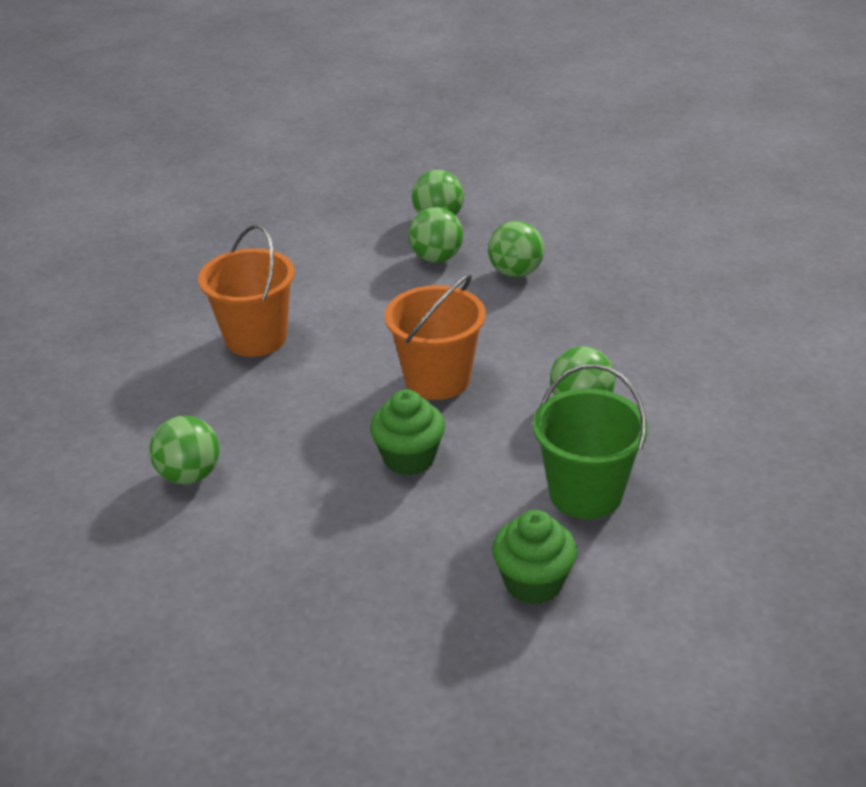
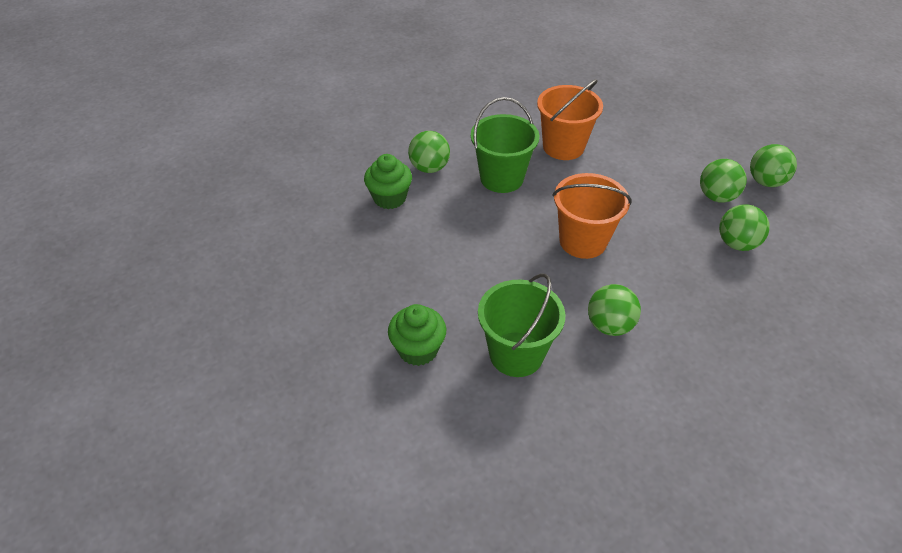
camera: 65 degrees right, 10 degrees up
green cupcake [370,389,445,476] -> green cupcake moved to [364,154,412,209]
none -> green bucket [471,97,539,193]

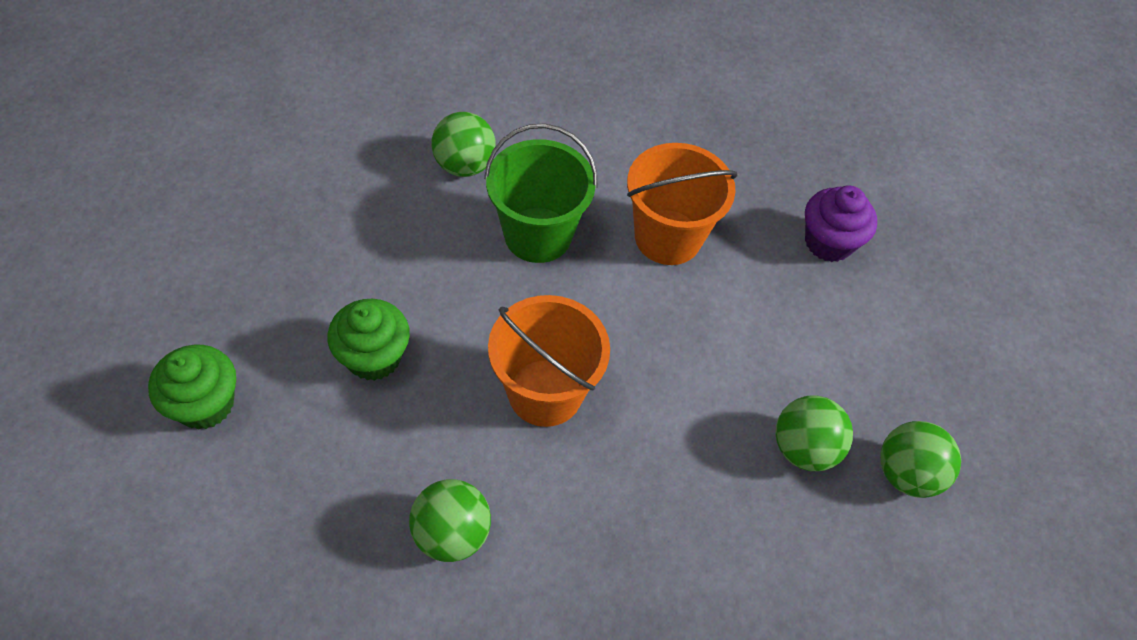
camera: 30 degrees right, 10 degrees up
green cupcake [364,154,412,209] -> green cupcake moved to [327,299,410,381]
green bucket [478,273,565,377] -> none
green ball [719,204,770,251] -> none
none -> purple cupcake [805,185,877,262]

